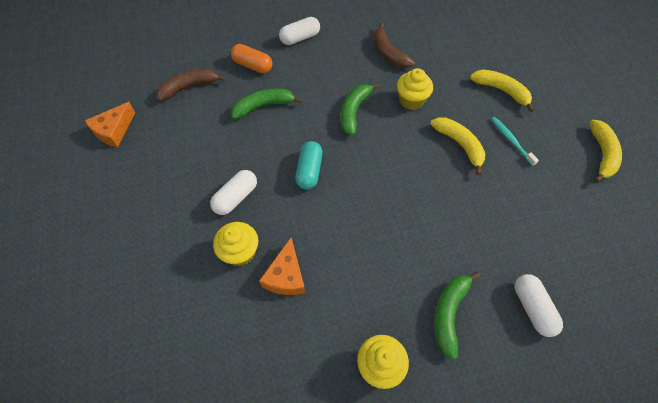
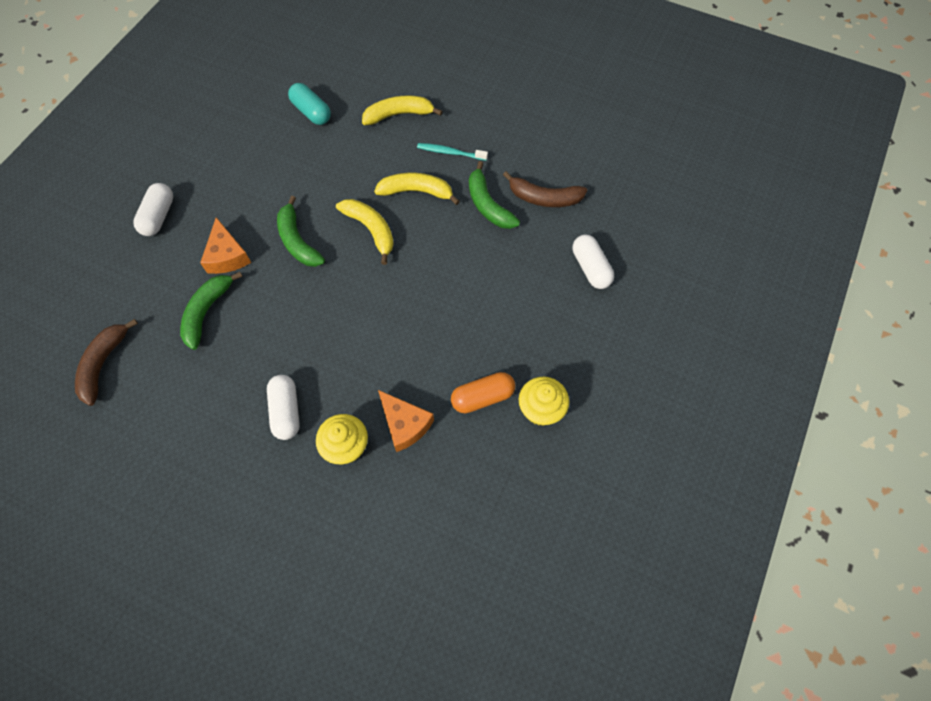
camera: 50 degrees left, 5 degrees up
orange cheese [85,102,135,147] -> orange cheese moved to [200,217,251,274]
orange capsule [231,44,273,73] -> orange capsule moved to [451,372,515,413]
turquoise capsule [295,141,323,190] -> turquoise capsule moved to [288,83,331,125]
brown banana [373,22,415,68] -> brown banana moved to [503,171,587,207]
yellow cupcake [397,68,433,110] -> none
green banana [434,272,481,359] -> green banana moved to [469,161,520,229]
white capsule [515,274,563,337] -> white capsule turned 45 degrees clockwise [573,235,614,289]
yellow banana [589,120,622,183] -> yellow banana moved to [336,199,394,265]

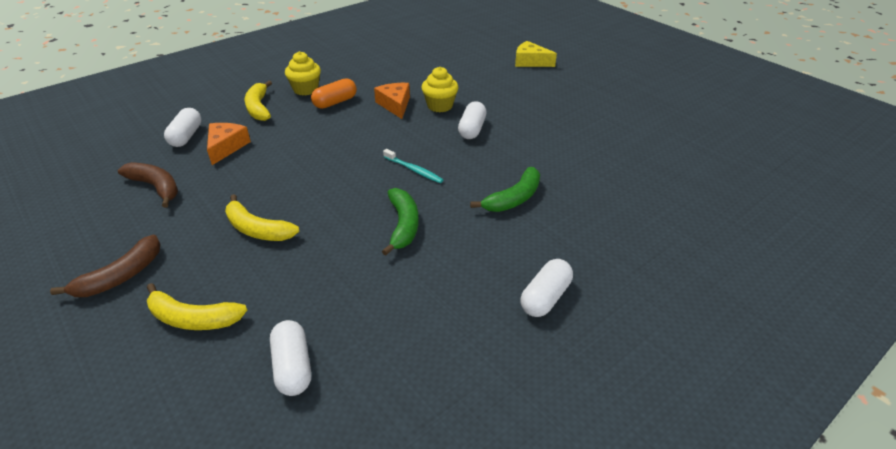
camera: 155 degrees left, 25 degrees down
brown banana [75,319,138,406] -> brown banana moved to [50,235,161,297]
orange cheese [200,217,251,274] -> orange cheese moved to [207,123,251,165]
turquoise capsule [288,83,331,125] -> white capsule [270,320,311,396]
yellow banana [336,199,394,265] -> yellow banana moved to [244,81,272,121]
turquoise toothbrush [417,143,488,161] -> turquoise toothbrush moved to [383,149,443,183]
orange capsule [451,372,515,413] -> orange capsule turned 45 degrees counterclockwise [311,78,357,109]
green banana [469,161,520,229] -> none
none -> yellow cheese [515,41,557,67]

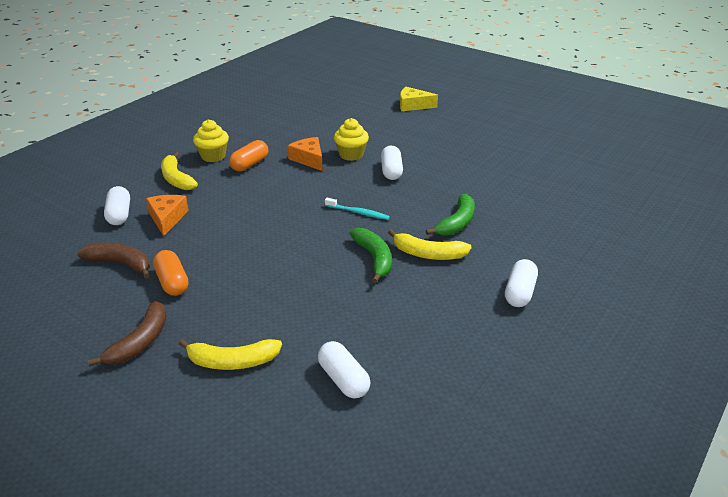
camera: 15 degrees left, 5 degrees down
yellow banana [225,194,299,241] -> yellow banana moved to [388,229,472,260]
none -> orange capsule [153,250,189,296]

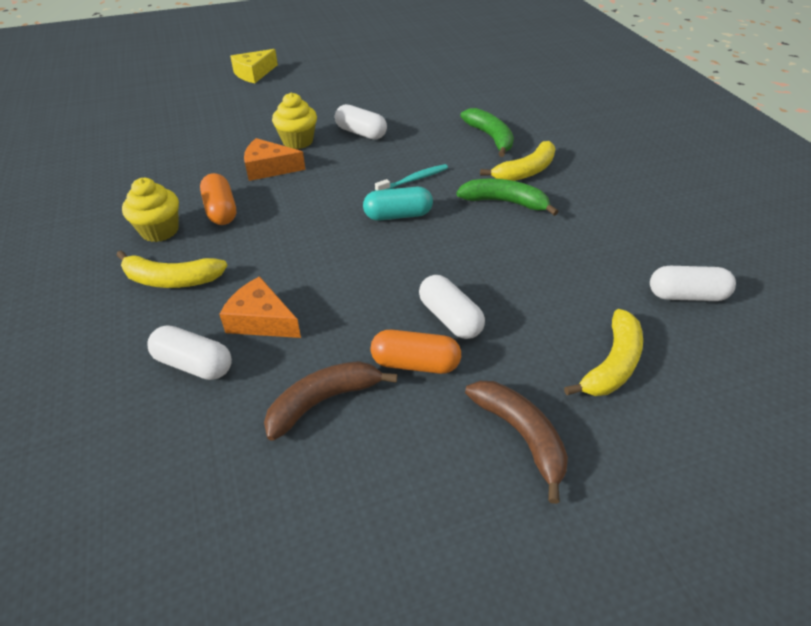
camera: 55 degrees left, 10 degrees up
white capsule [505,259,538,307] -> white capsule moved to [419,275,485,339]
none -> turquoise capsule [363,187,433,221]

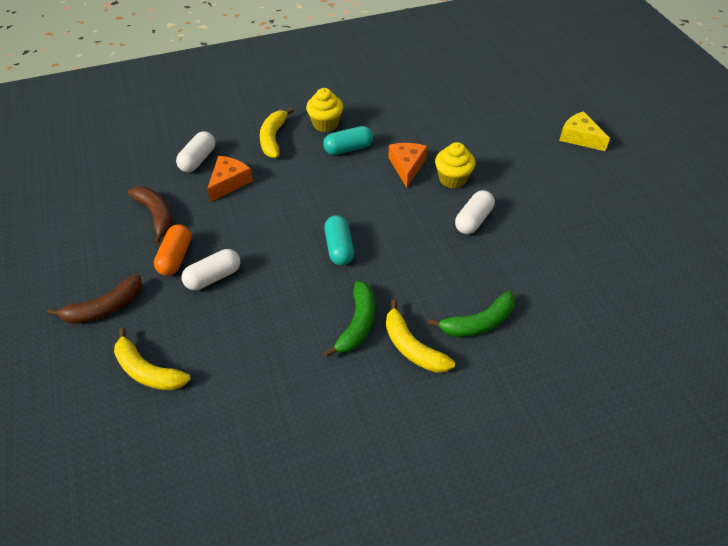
camera: 90 degrees right, 5 degrees up
orange capsule [200,173,236,225] -> turquoise capsule [323,126,373,155]
turquoise toothbrush [375,164,448,191] -> none
white capsule [650,266,736,301] -> none

